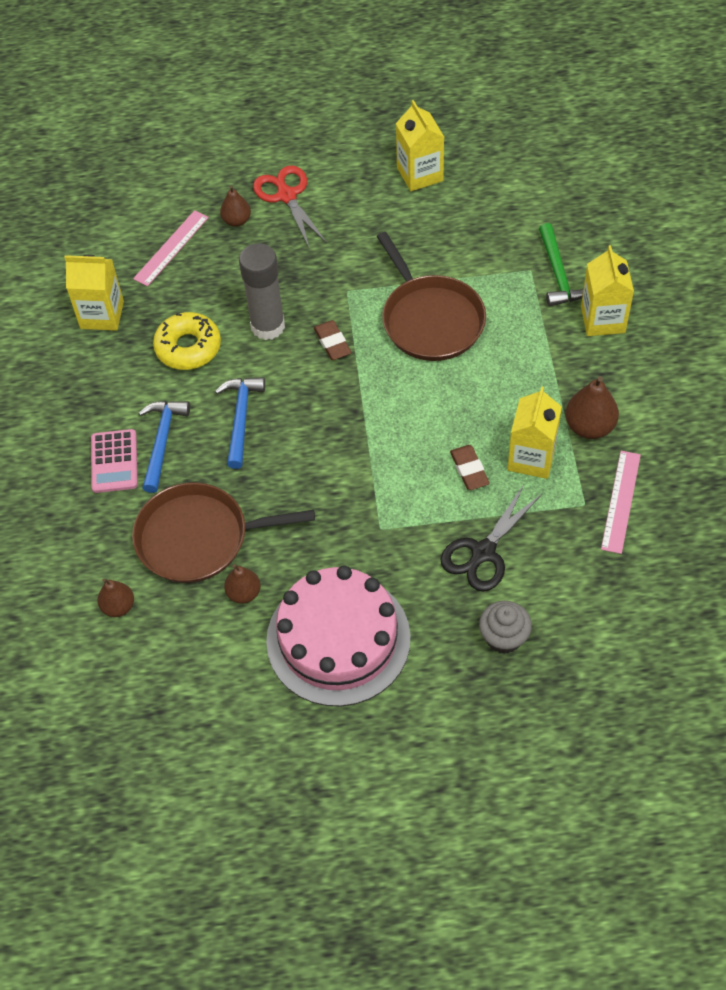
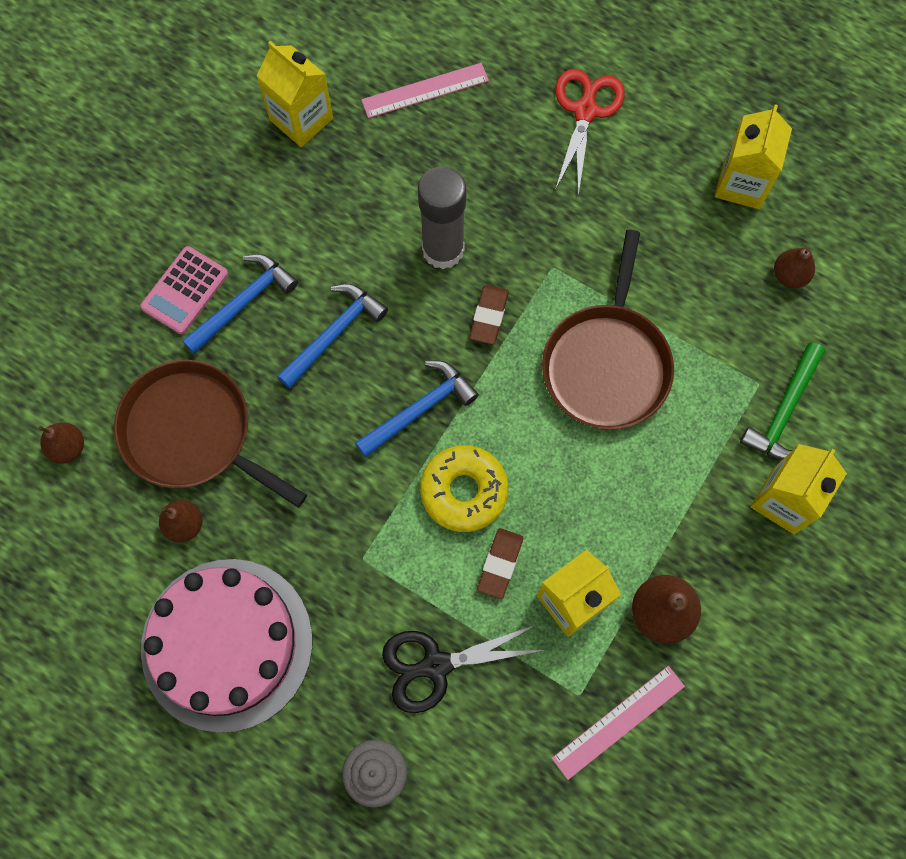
camera: 35 degrees right, 15 degrees up
yellow donut [153,312,221,370] -> yellow donut moved to [420,445,508,532]
brown pear [220,186,251,227] -> brown pear moved to [774,248,815,288]
none -> blue hammer [355,361,479,457]

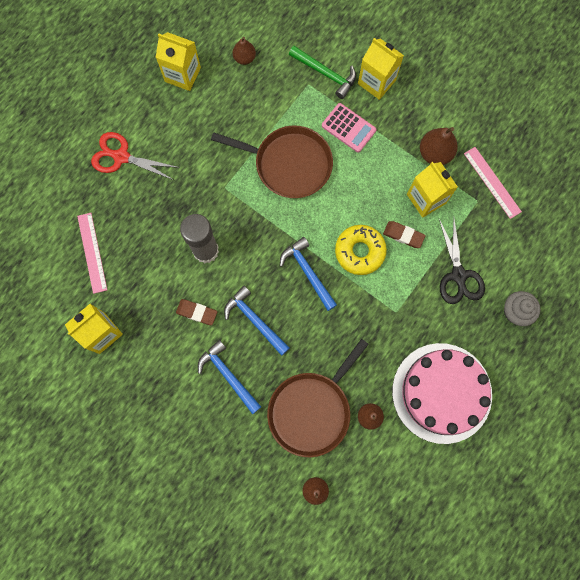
camera: 85 degrees left, 5 degrees up
pink calculator [140,246,228,334] -> pink calculator moved to [322,103,376,152]
brown eraser [470,285,509,345] -> brown eraser moved to [176,299,217,325]

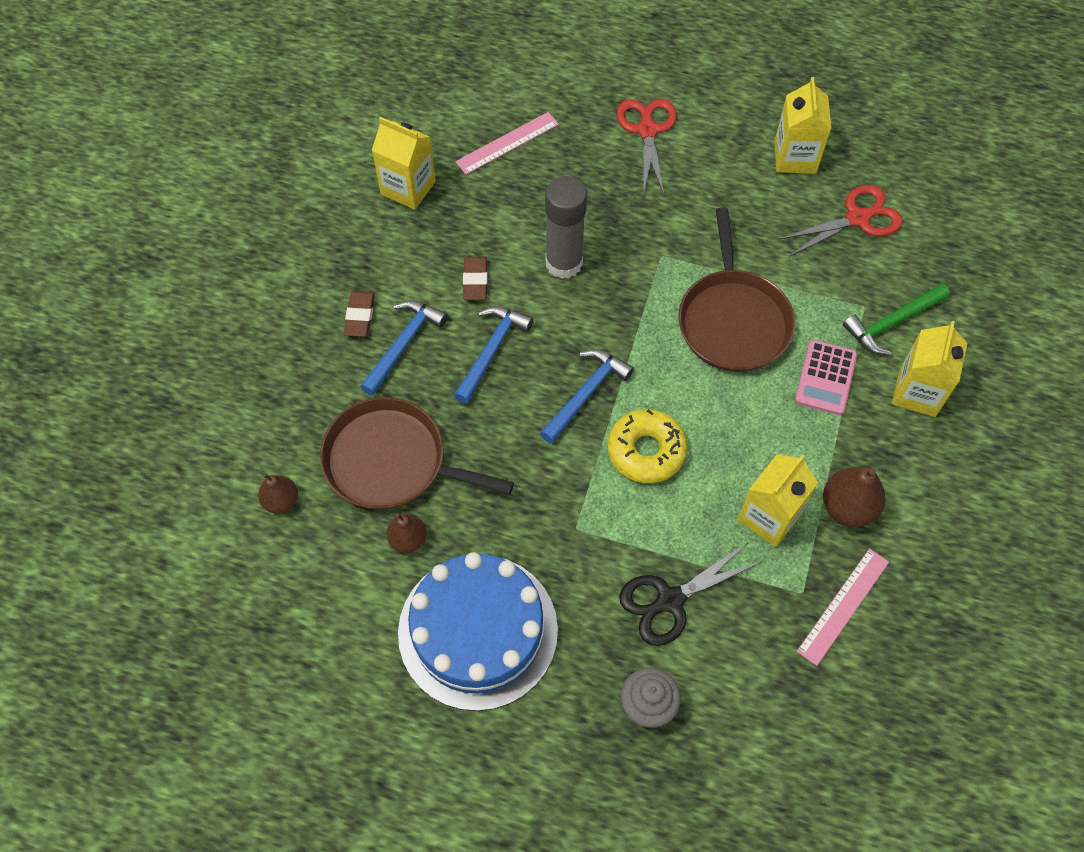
camera: 70 degrees right, 15 degrees down
brown pear [233,37,256,65] -> red scissors [779,185,903,257]
green hammer [289,46,356,99] -> green hammer turned 45 degrees clockwise [843,283,950,355]
brown eraser [383,221,426,248] -> brown eraser moved to [344,291,375,337]
pink cake [392,343,492,444] -> blue cake [398,552,558,711]

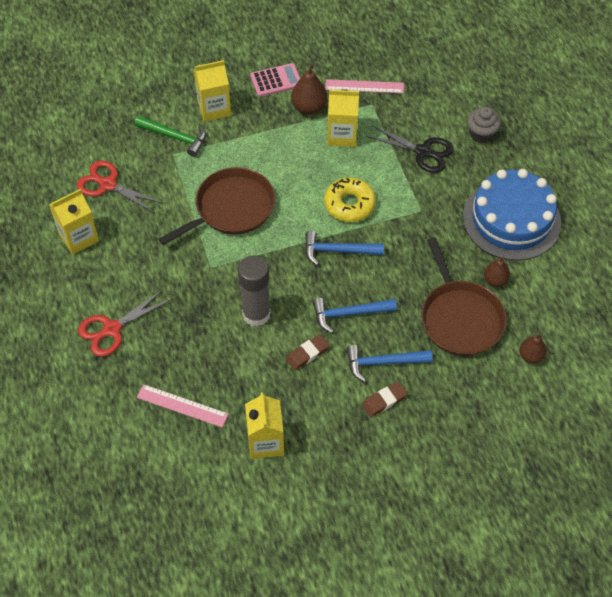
camera: 125 degrees left, 5 degrees down
pink calculator [795,340,857,415] -> pink calculator moved to [250,63,300,97]

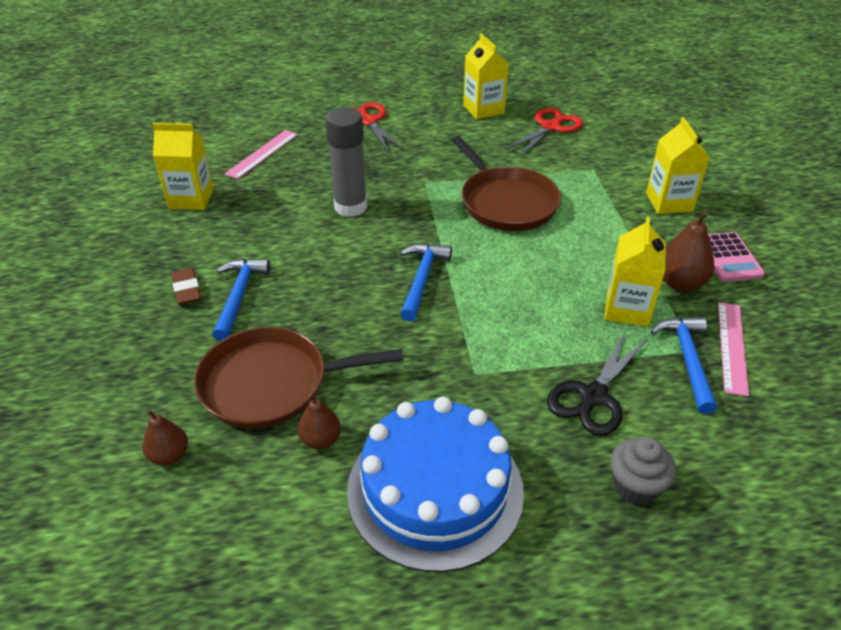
camera: 100 degrees right, 15 degrees down
green hammer [135,116,206,157] -> none
brown eraser [286,334,329,371] -> none
blue hammer [313,298,397,333] -> blue hammer moved to [651,317,717,414]
yellow donut [324,177,376,222] -> none

